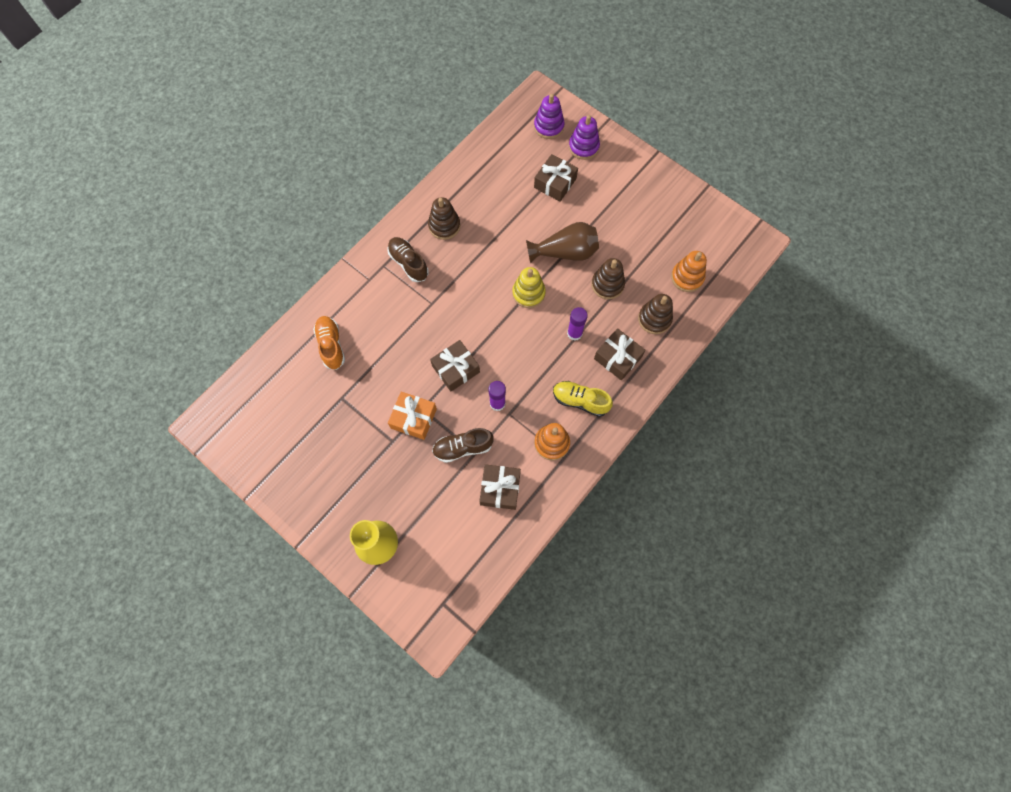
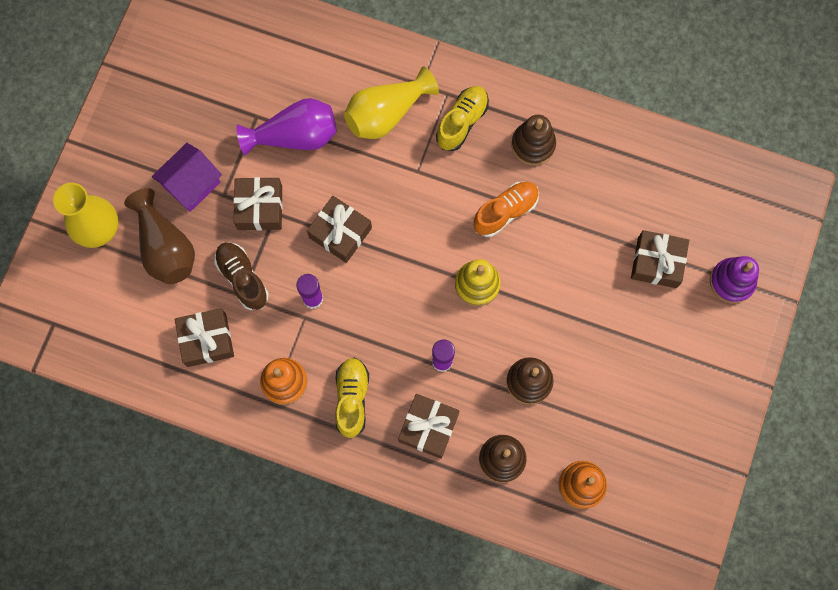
camera: 70 degrees right, 5 degrees up
orange shoe [313,316,345,370] -> orange shoe moved to [473,181,539,237]
brown shoe [388,237,429,282] -> yellow shoe [436,86,489,151]
orange gift [388,392,437,440] -> brown gift [233,177,283,230]
brown vase [526,222,599,263] -> brown vase moved to [124,188,195,284]
purple stacking toy [534,94,565,139] -> none
none -> purple house [152,143,222,212]
none -> purple vase [236,98,337,156]
none -> yellow vase [344,66,439,139]

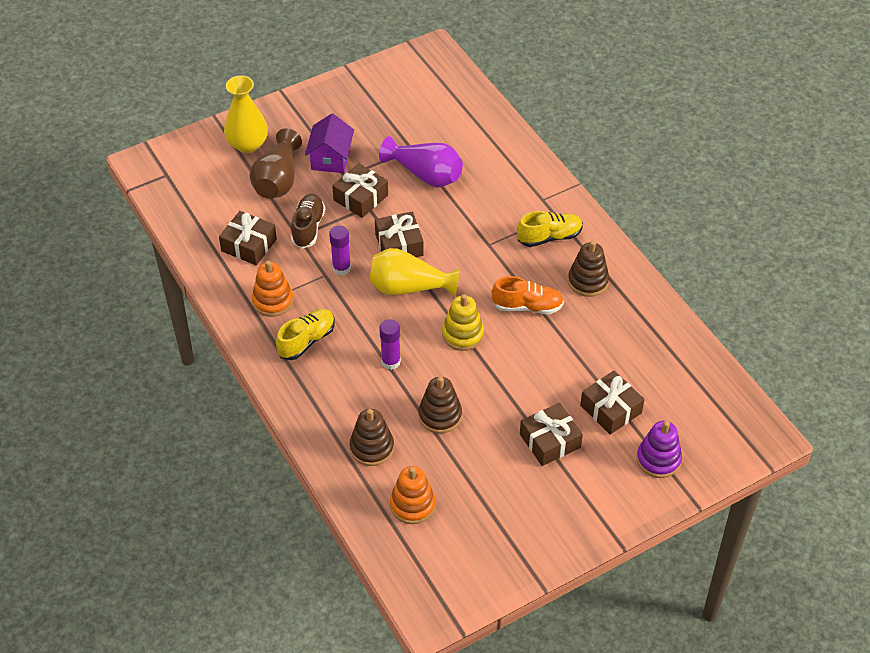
camera: 40 degrees right, 25 degrees down
purple house [152,143,222,212] -> purple house turned 75 degrees counterclockwise [305,114,354,173]
yellow vase [344,66,439,139] -> yellow vase moved to [369,248,460,297]
brown gift [398,394,459,459] -> brown gift moved to [520,403,583,466]

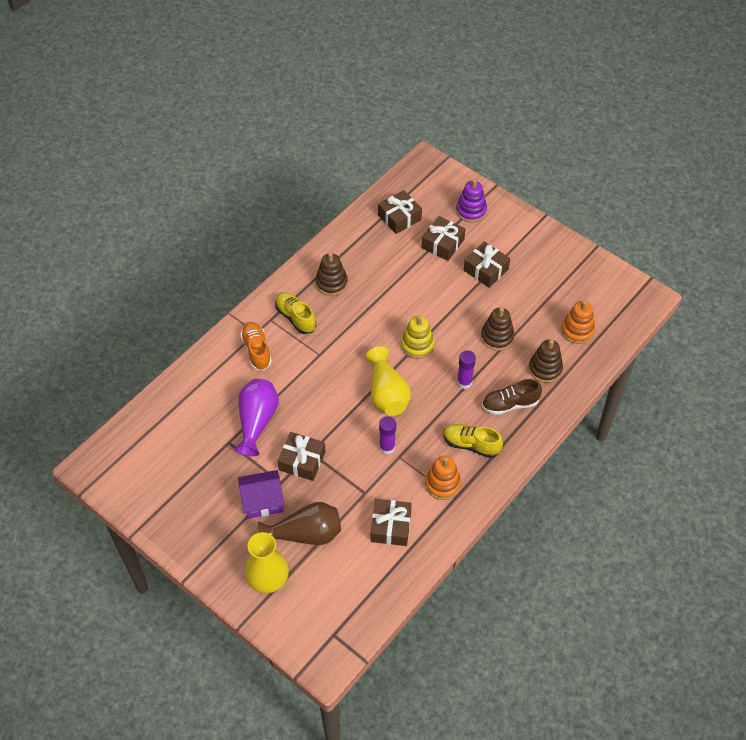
camera: 110 degrees left, 5 degrees up
brown shoe [291,194,325,249] -> brown shoe moved to [482,379,542,415]
brown gift [375,212,424,257] -> brown gift moved to [378,190,422,234]
orange shoe [492,276,564,314] -> orange shoe moved to [240,322,272,371]

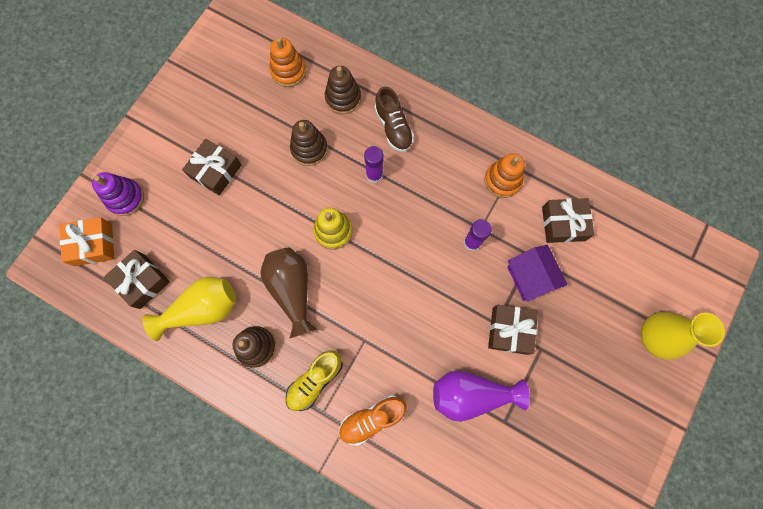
camera: 100 degrees left, 20 degrees up
purple house [238,470,284,519] -> purple house moved to [507,245,568,302]
brown vase [258,502,341,545] -> brown vase moved to [260,248,317,339]
yellow vase [366,346,411,416] -> yellow vase moved to [142,277,236,341]
brown gift [422,216,465,261] -> none
yellow shoe [443,424,503,458] -> none
none -> orange gift [60,217,114,266]

